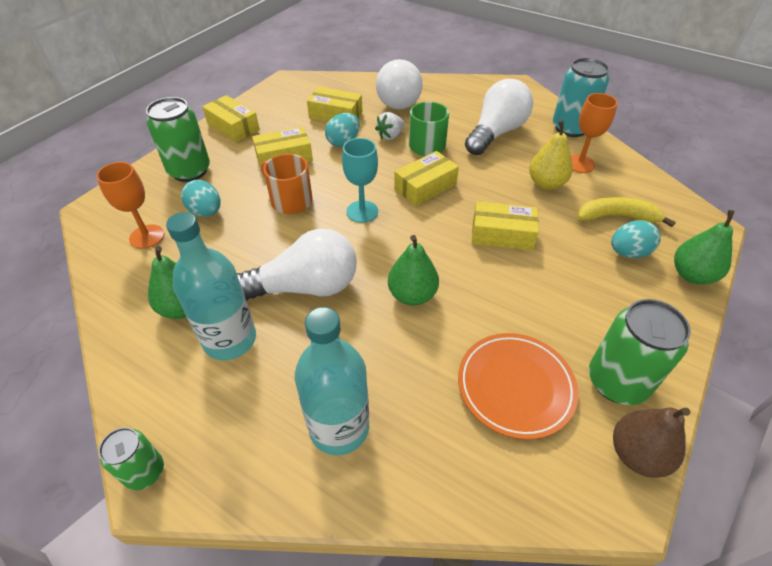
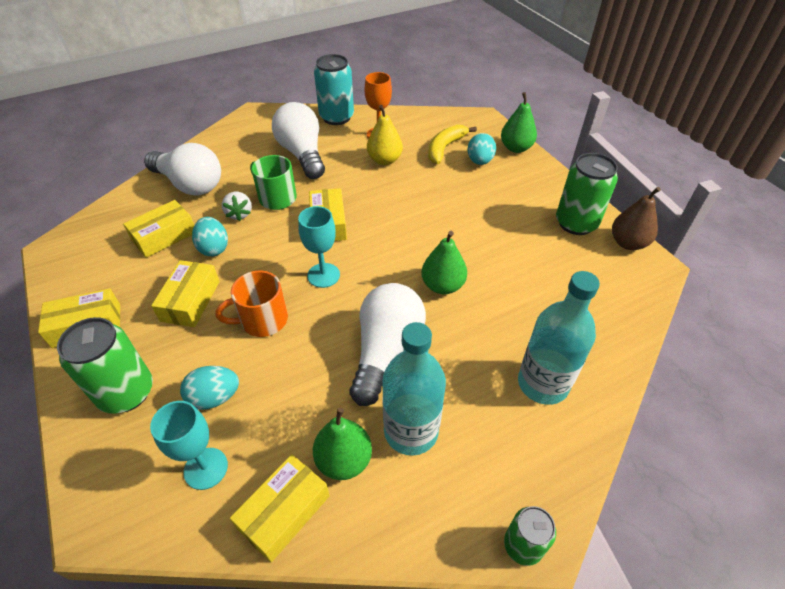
camera: 60 degrees left, 0 degrees up
orange goblet [96,162,164,249] -> turquoise goblet [150,401,228,490]
orange plate [458,333,578,440] -> none
yellow box [472,201,539,250] -> yellow box moved to [230,454,330,562]

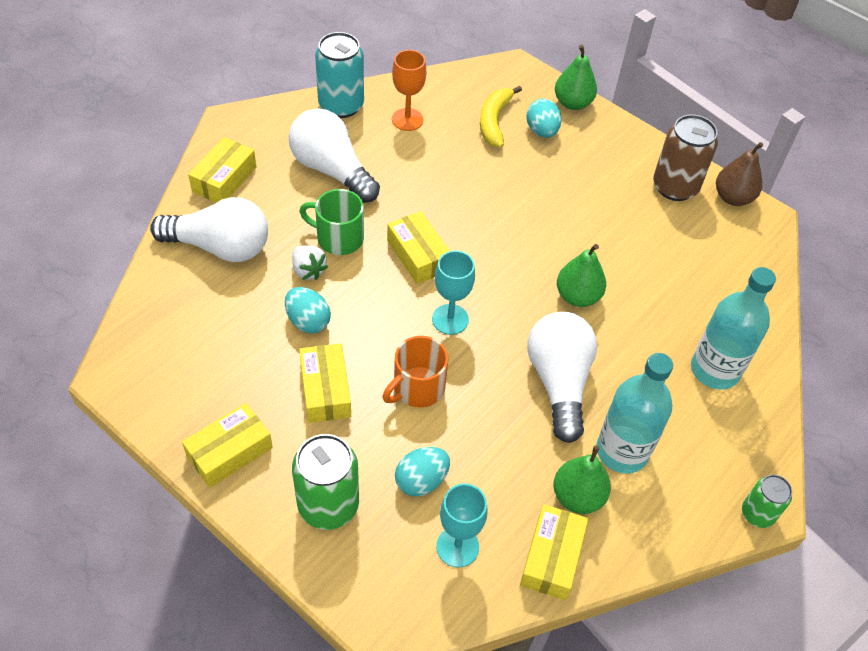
camera: 25 degrees left, 5 degrees up
yellow box [123,200,194,258] -> yellow box moved to [188,137,256,203]
yellow pear [367,105,403,165] -> none
green can [556,153,618,235] -> brown can [653,114,718,201]

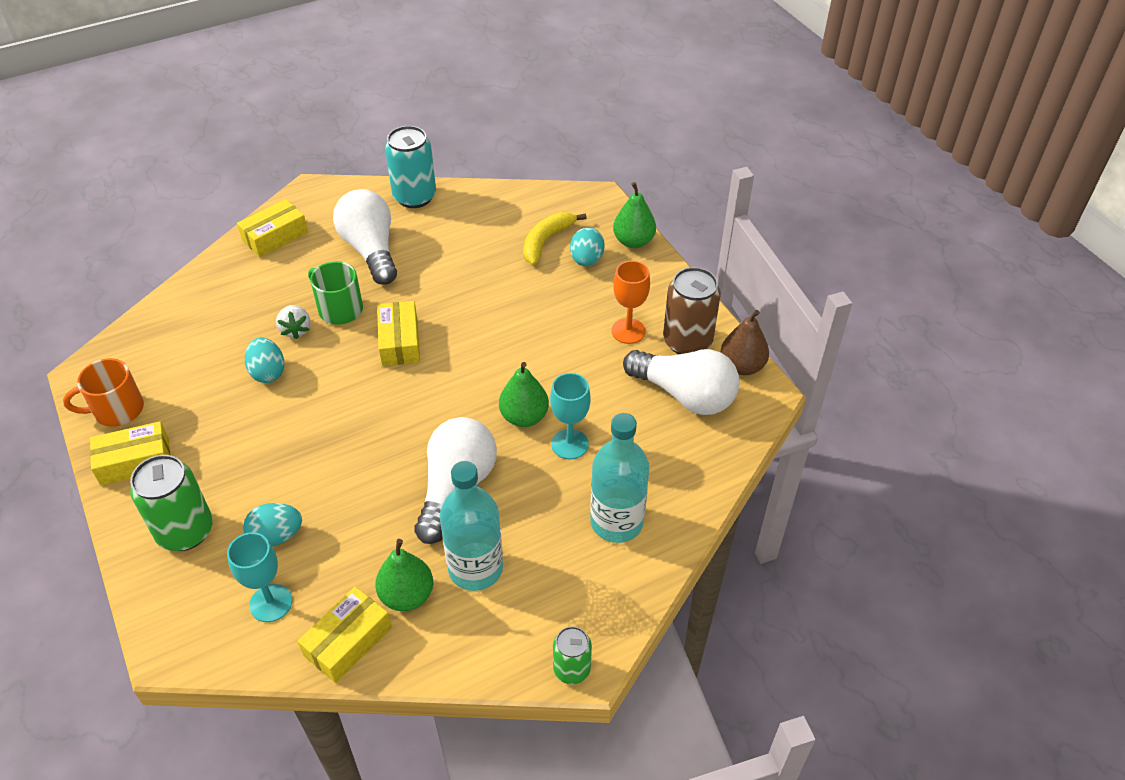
camera: 25 degrees right, 5 degrees down
white light bulb [150,197,268,262] -> white light bulb moved to [623,349,739,415]
yellow box [299,343,351,423] -> none
orange mug [382,336,448,408] -> orange mug moved to [63,358,144,427]
orange goblet [392,50,426,131] -> orange goblet moved to [612,261,650,344]
turquoise goblet [432,250,475,335] -> turquoise goblet moved to [550,373,591,459]

